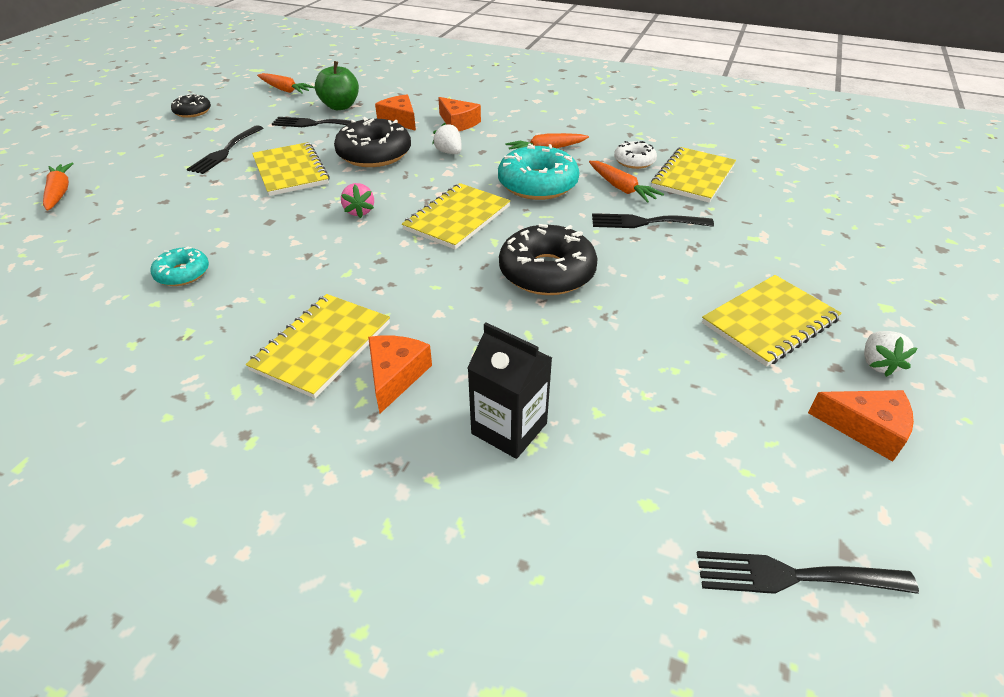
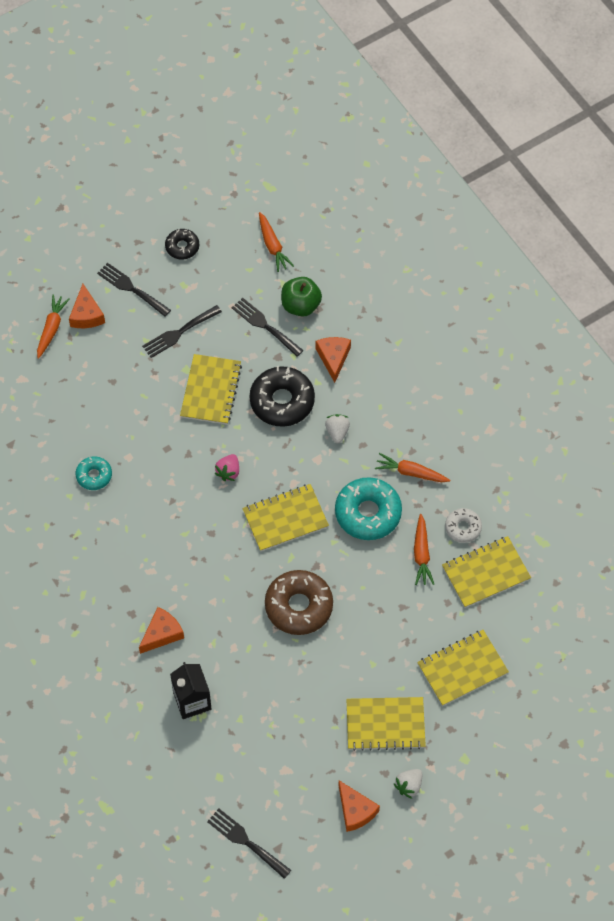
camera: 35 degrees right, 20 degrees up
yellow notebook [246,294,390,398] -> yellow notebook moved to [417,630,509,706]
orange cheese [438,97,481,131] -> orange cheese moved to [69,284,105,328]
black donut [499,224,598,295] -> brown donut [265,570,333,635]
black fork [592,213,714,228] -> black fork moved to [97,263,171,317]

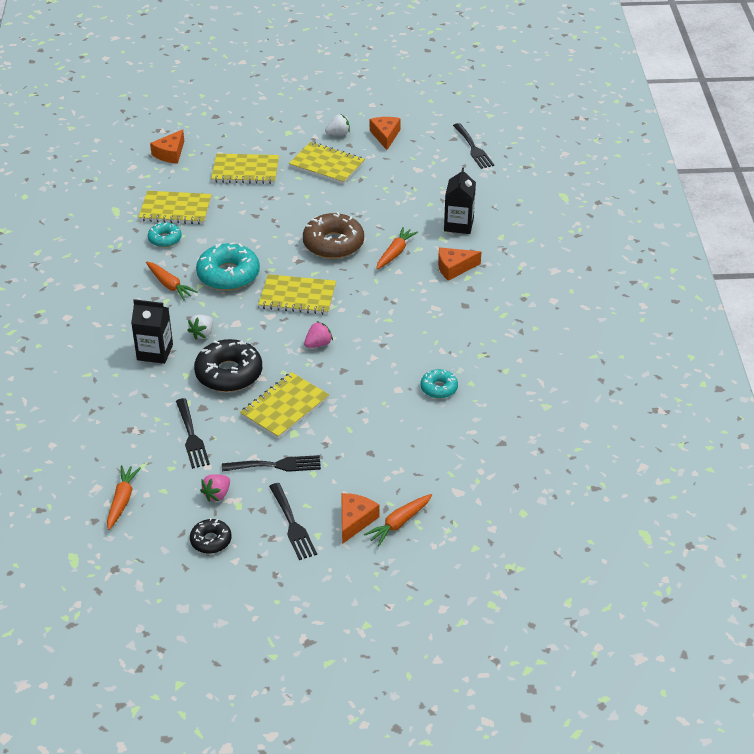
camera: 150 degrees left, 20 degrees down
green apple [281,277,322,317] -> none
orange cheese [316,337,351,383] -> orange cheese moved to [150,129,184,164]
orange carrot [414,514,434,585] -> orange carrot moved to [376,227,418,269]
white donut [445,508,482,543] -> turquoise donut [148,222,182,247]
none -> black carton [131,299,173,364]
none -> pink strawberry [200,474,230,502]

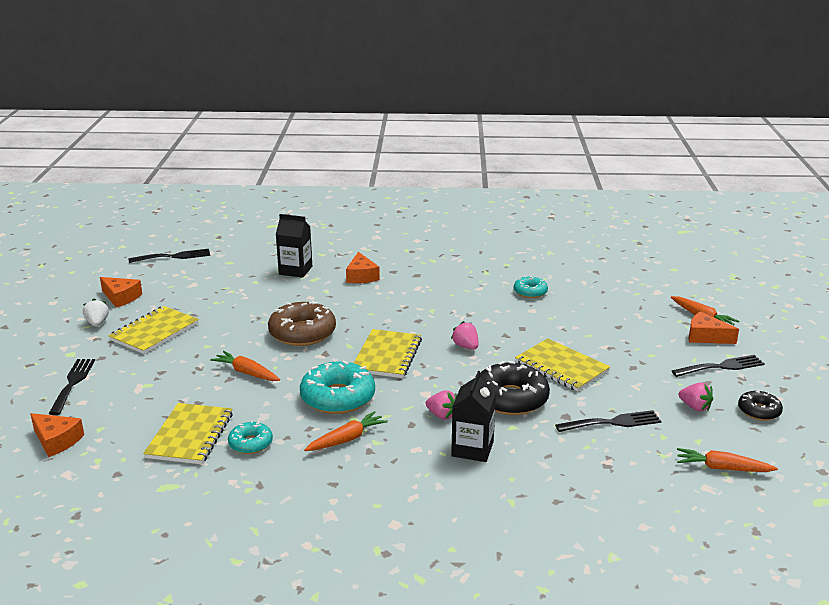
camera: 85 degrees left, 15 degrees down
white strawberry [187,315,213,340] -> pink strawberry [426,390,457,420]
yellow notebook [211,154,279,184] -> none
black fork [222,455,321,472] -> black fork moved to [49,359,95,415]
orange cheese [370,117,401,150] -> orange cheese turned 150 degrees counterclockwise [100,277,142,308]
orange carrot [376,227,418,269] -> orange carrot moved to [210,351,280,381]

